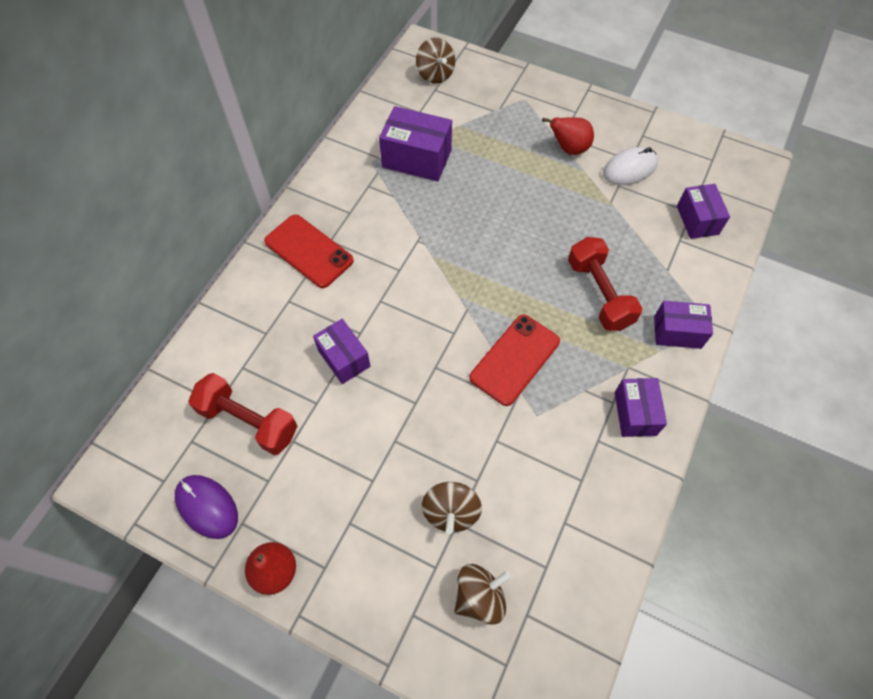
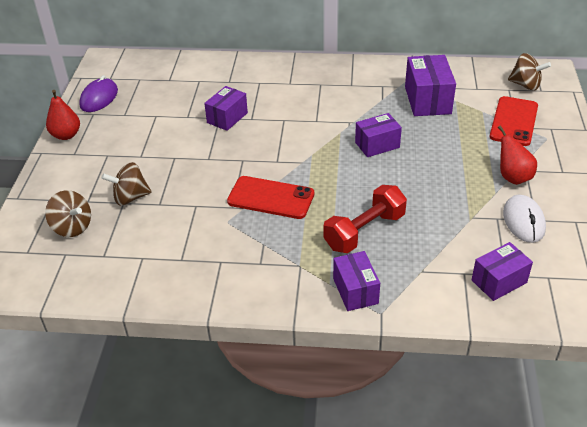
camera: 70 degrees right, 20 degrees down
red dumbbell [188,373,297,455] -> none
red phone [264,214,354,288] -> red phone moved to [490,96,538,146]
brown spinning top [416,38,455,84] -> brown spinning top turned 105 degrees counterclockwise [508,53,551,90]
white mouse [603,147,658,185] -> white mouse turned 45 degrees clockwise [503,195,546,243]
purple box [615,378,667,437] -> purple box moved to [355,113,402,157]

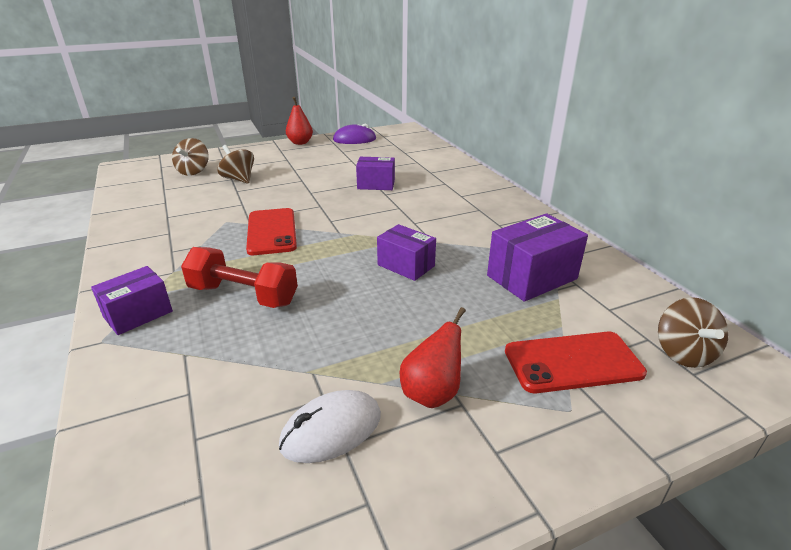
camera: 60 degrees right, 10 degrees down
purple box [472,242,533,301] -> none

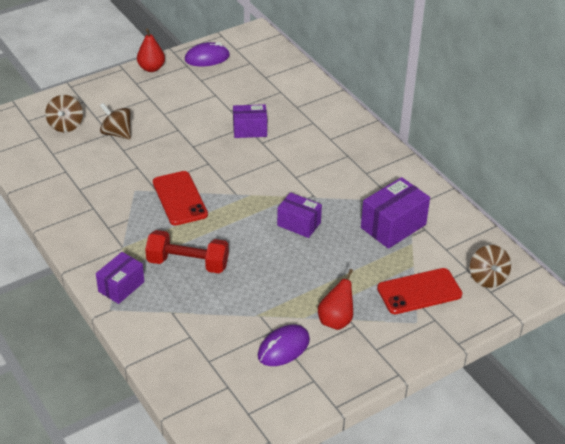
camera: 10 degrees left, 10 degrees up
white mouse [279,390,381,463] -> purple mouse [258,325,310,366]

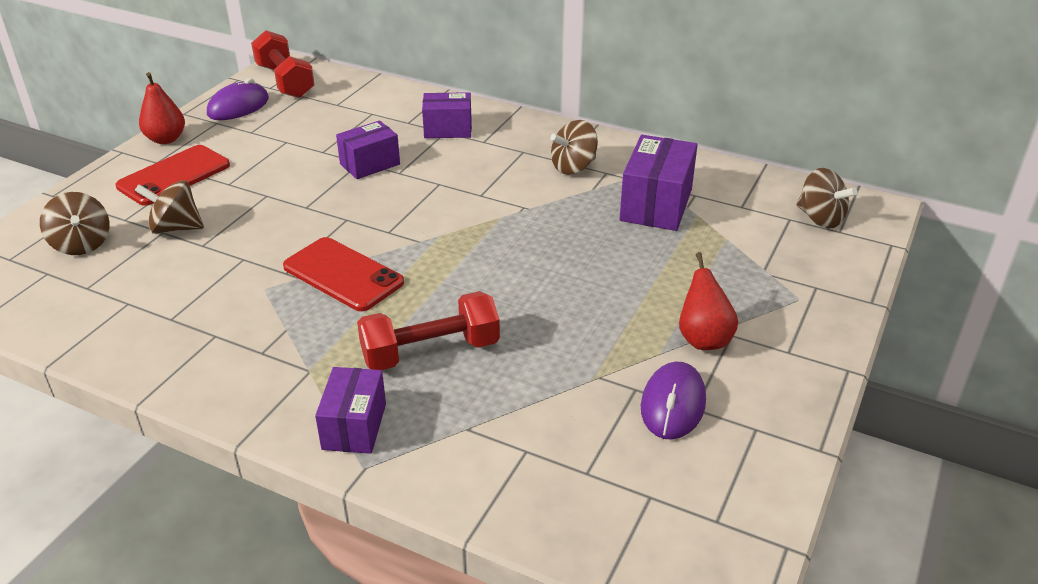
camera: 30 degrees left, 5 degrees down
purple box [277,192,322,238] -> purple box moved to [422,92,472,138]
red phone [377,268,462,314] -> red phone moved to [115,145,230,206]
none -> red dumbbell [251,30,315,98]
none -> brown spinning top [550,120,598,175]

